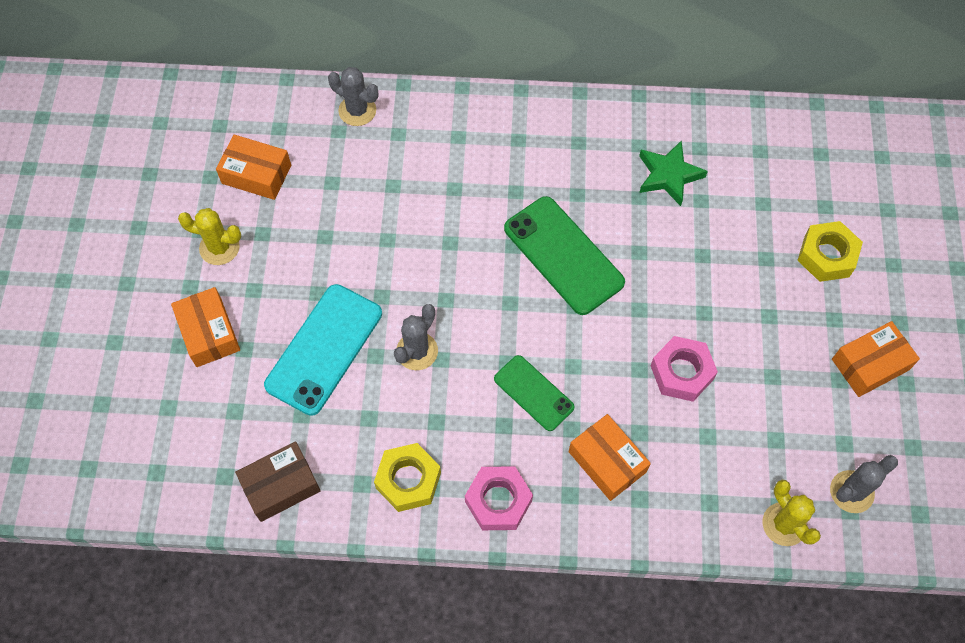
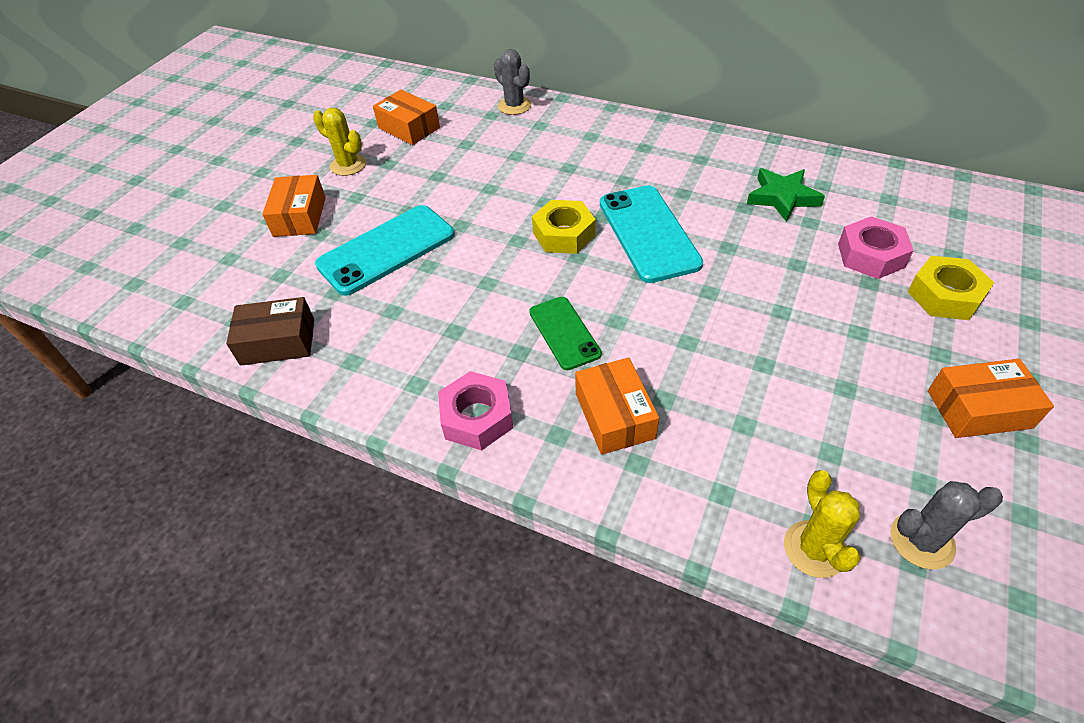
camera: 25 degrees right, 15 degrees down
yellow nut [374,443,441,512] -> yellow nut moved to [532,200,596,254]
grey cactus [394,304,438,370] -> none
green phone [504,196,625,315] -> turquoise phone [600,185,703,283]
pink nut [650,336,718,402] -> pink nut moved to [838,216,914,279]

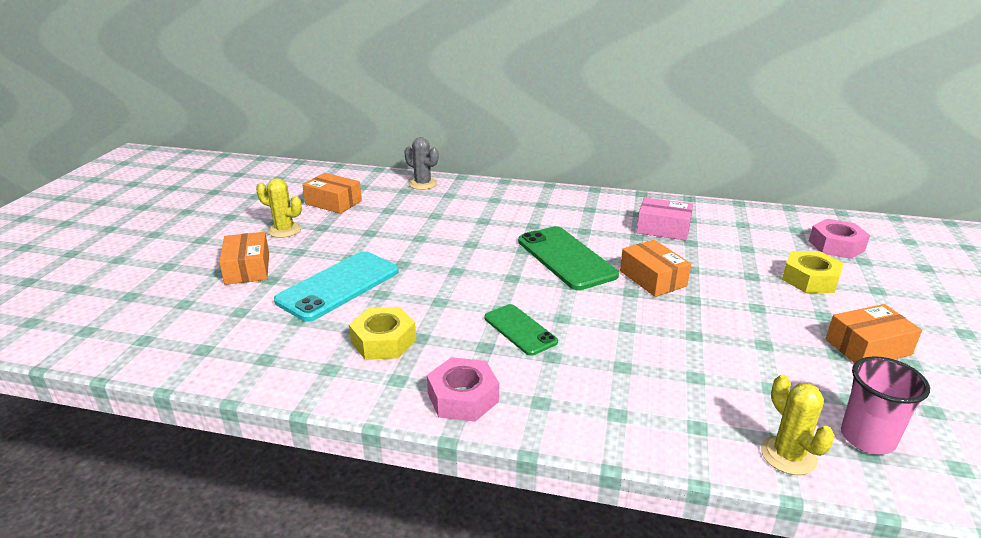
camera: 15 degrees left, 20 degrees down
brown box [226,297,314,365] -> none
yellow nut [532,200,596,254] -> yellow nut moved to [349,307,416,360]
orange box [575,358,659,455] -> orange box moved to [620,240,691,297]
turquoise phone [600,185,703,283] -> green phone [518,226,619,290]
green star [747,168,825,222] -> pink box [636,198,693,241]
pink nut [838,216,914,279] -> pink nut moved to [809,219,870,259]
grey cactus [890,481,1003,569] -> pink cup [841,356,930,455]

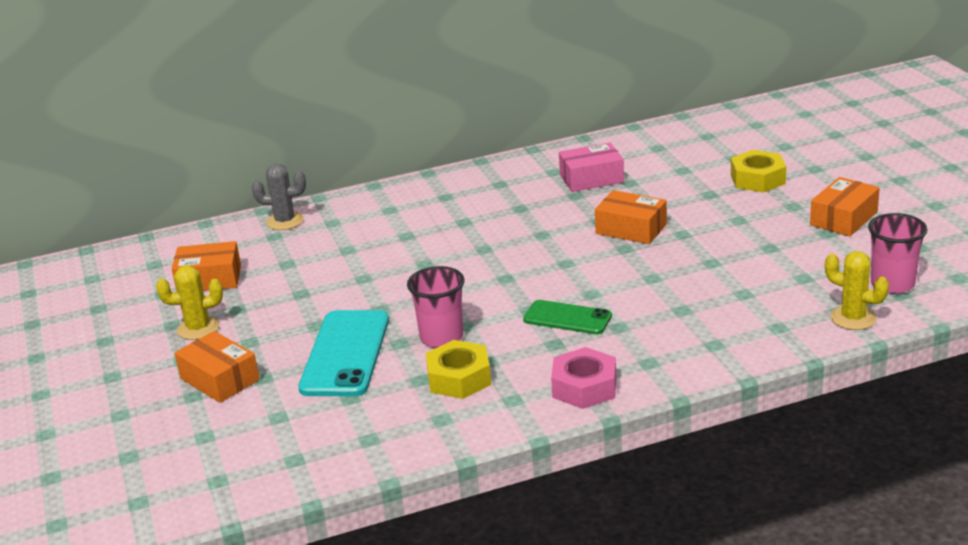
camera: 30 degrees left, 0 degrees up
green phone [518,226,619,290] -> none
pink nut [809,219,870,259] -> none
none -> pink cup [407,266,465,348]

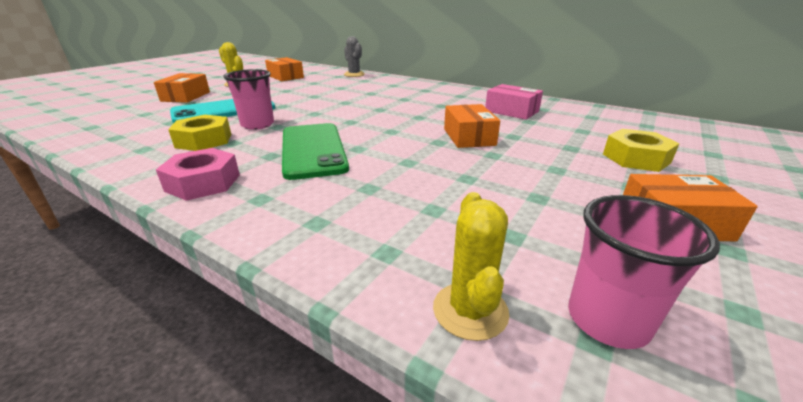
camera: 50 degrees right, 0 degrees up
green phone [523,300,612,334] -> green phone [282,123,349,180], size x1.67

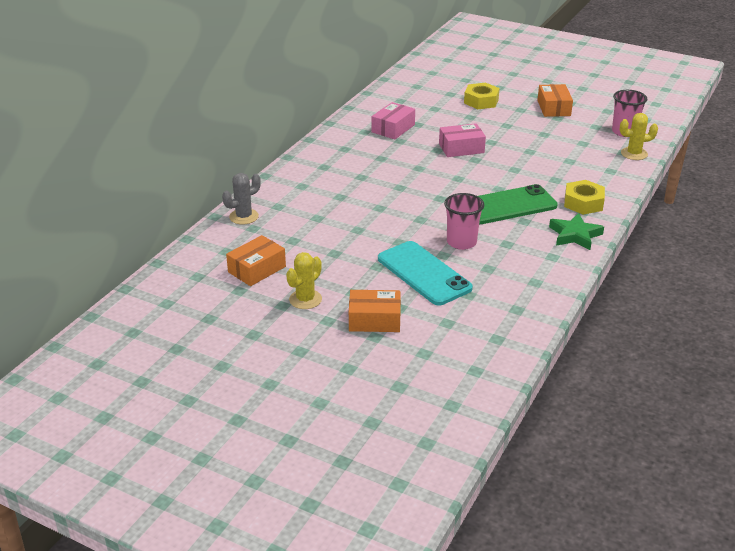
camera: 95 degrees left, 5 degrees up
pink nut [156,148,240,201] -> green star [549,213,604,250]
yellow nut [168,115,231,151] -> yellow nut moved to [564,180,605,215]
orange box [444,104,500,148] -> pink box [439,123,486,157]

